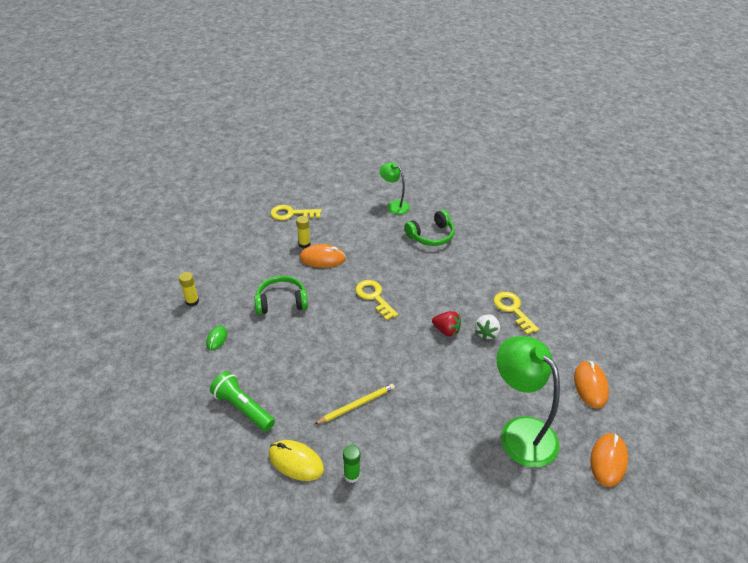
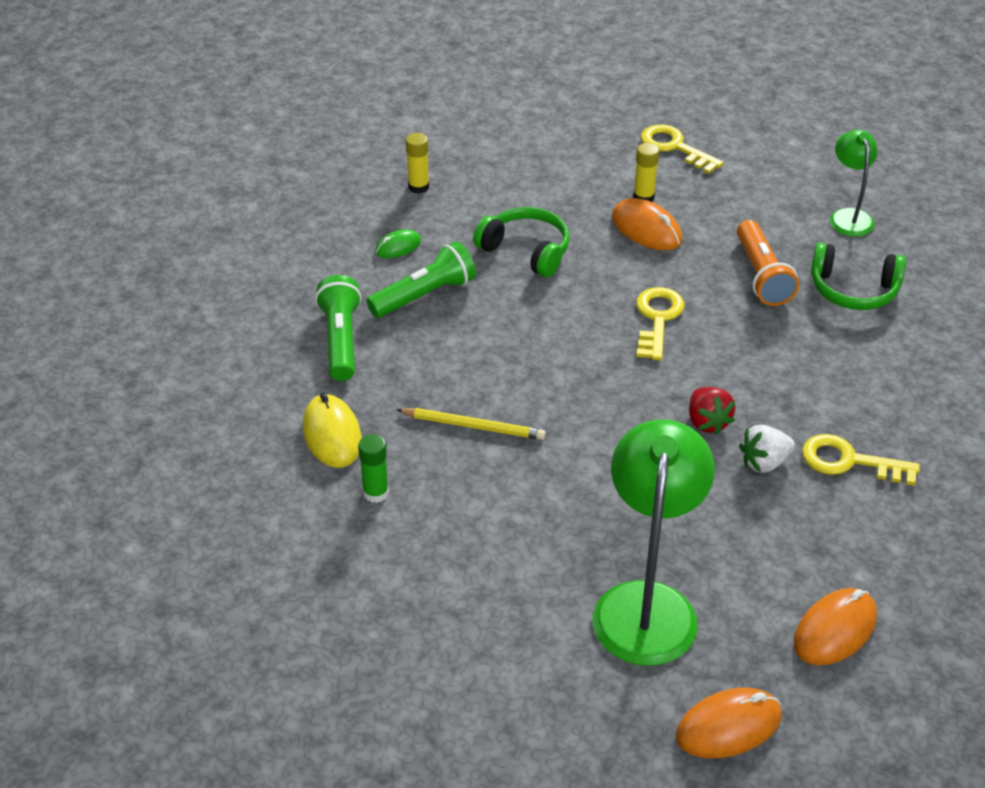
camera: 45 degrees right, 0 degrees up
yellow key [494,292,539,335] -> yellow key turned 90 degrees counterclockwise [802,434,920,486]
none -> green flashlight [367,241,476,318]
none -> orange flashlight [737,220,799,306]

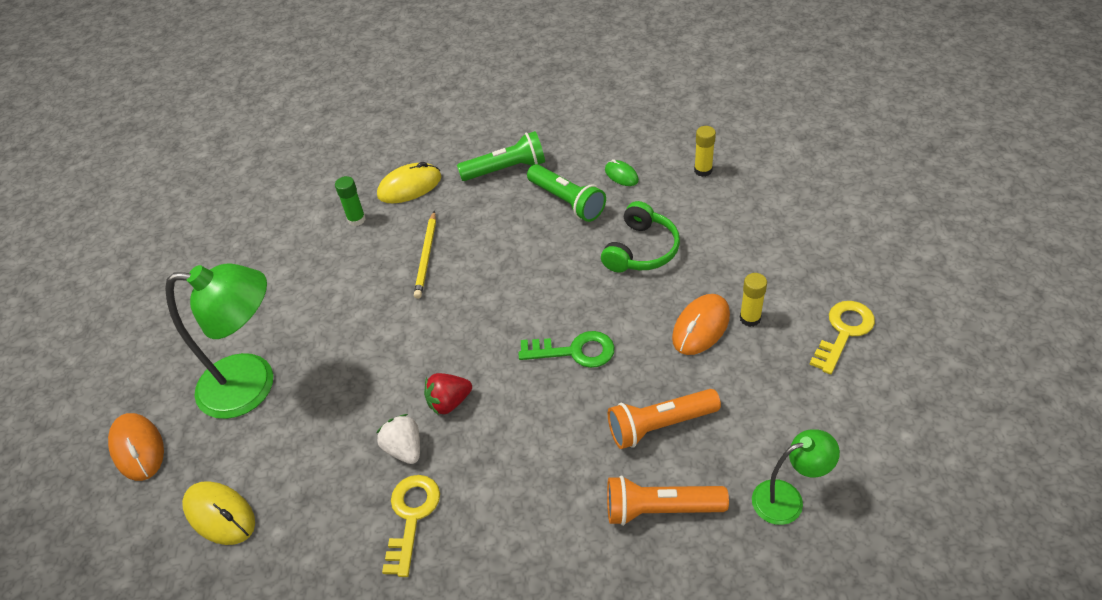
camera: 85 degrees right, 5 degrees up
yellow key [636,287,685,360] -> green key [519,331,615,368]
orange mouse [794,588,877,665] -> yellow mouse [182,481,255,545]
green headphones [811,243,906,310] -> orange flashlight [607,475,729,526]

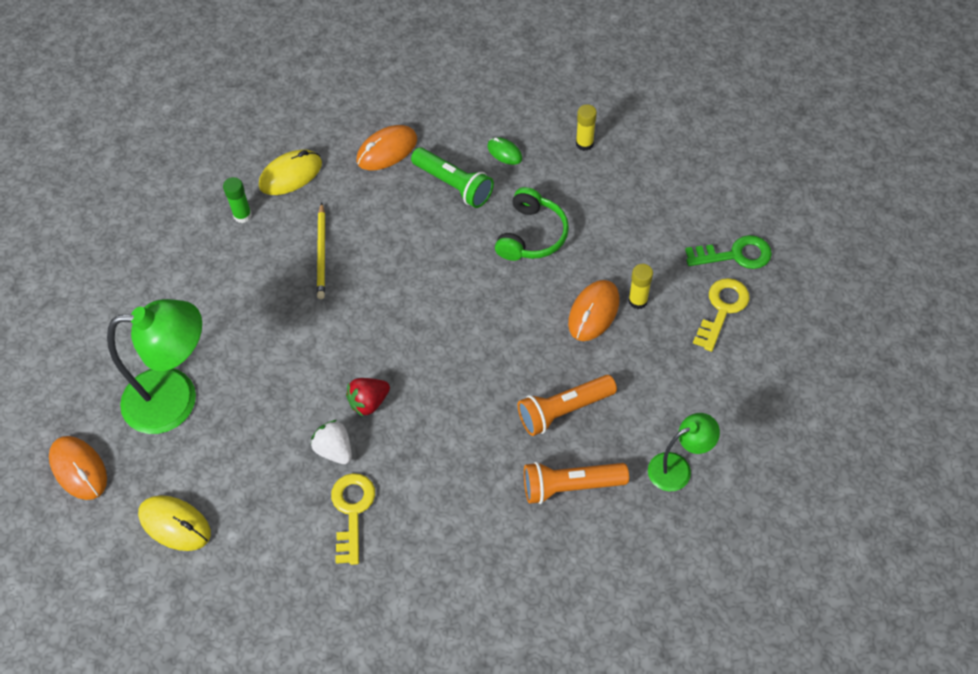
camera: 10 degrees left, 10 degrees up
green flashlight [457,131,545,181] -> orange mouse [357,125,417,170]
green key [519,331,615,368] -> green key moved to [685,235,772,269]

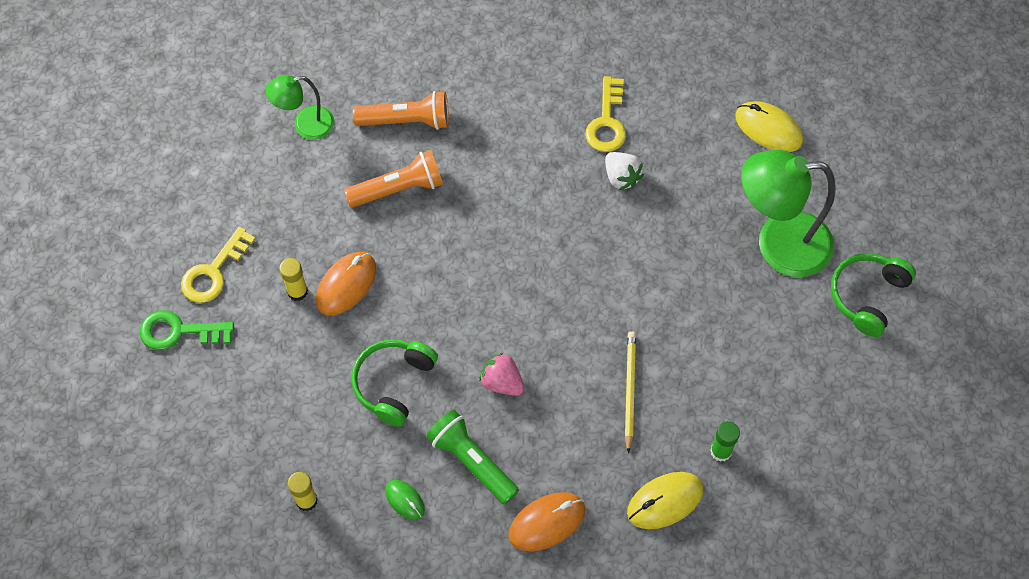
camera: 175 degrees left, 5 degrees up
orange mouse [49,436,107,500] -> none
red strawberry [346,378,390,417] -> none
none -> pink strawberry [479,352,524,396]
none -> green headphones [831,253,916,337]

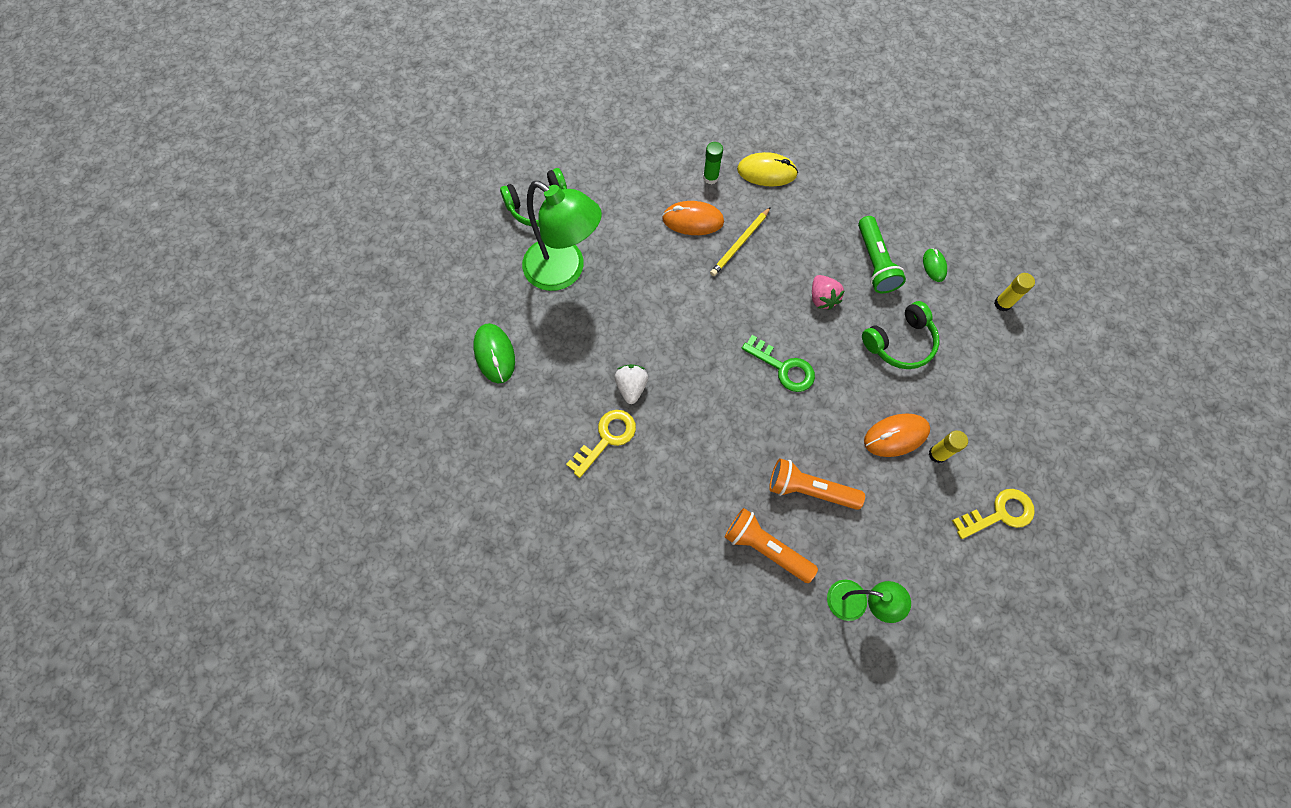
camera: 145 degrees left, 5 degrees up
green key [139,310,234,350] -> green key moved to [742,335,815,392]
orange mouse [508,492,585,551] -> orange mouse moved to [662,201,724,235]
yellow mouse [735,101,803,152] -> green mouse [473,323,515,383]

